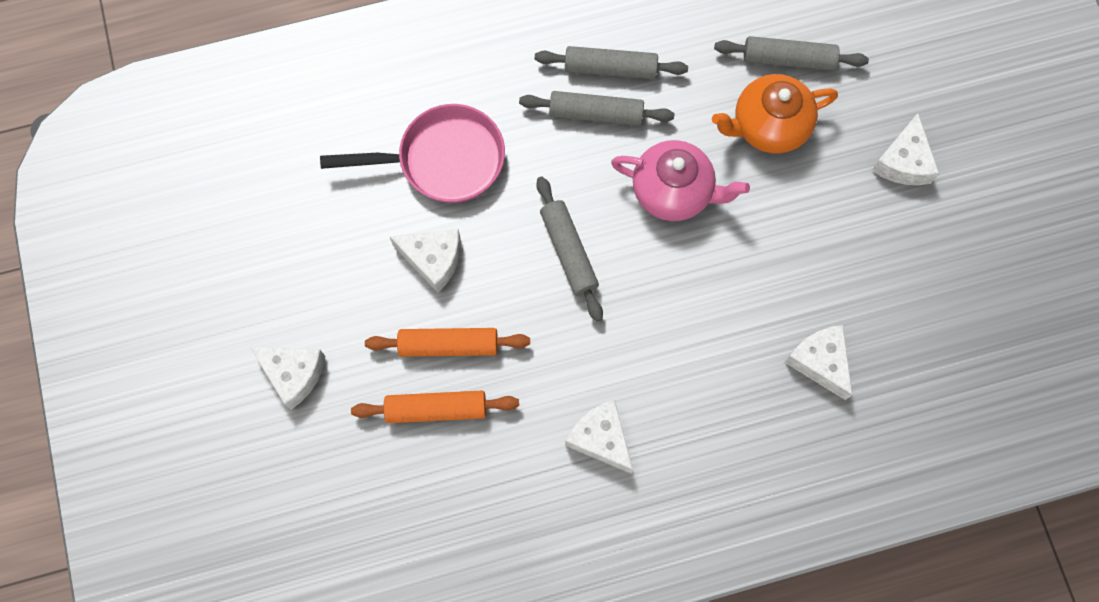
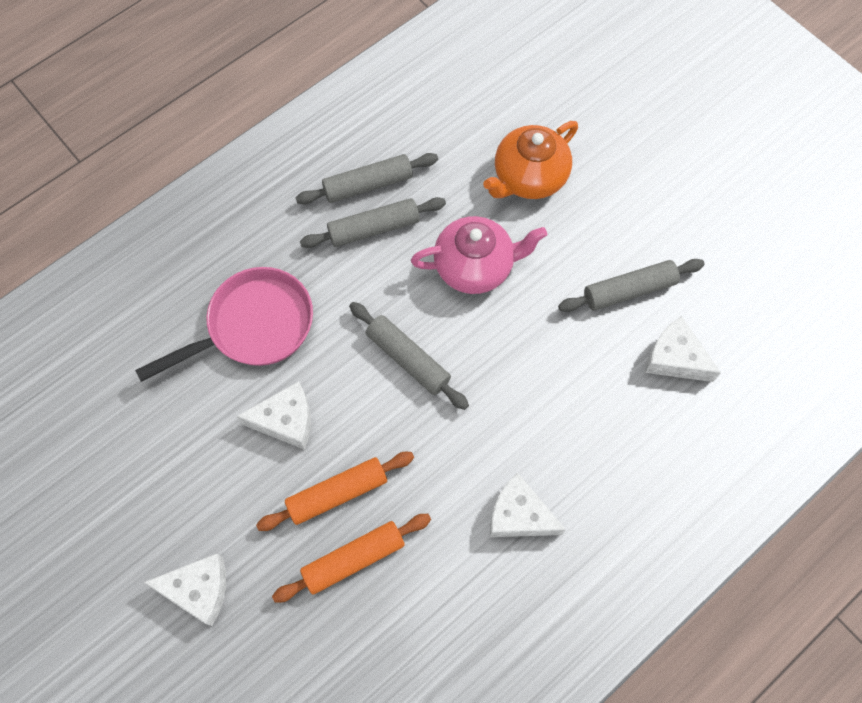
camera: 25 degrees left, 5 degrees down
grey rolling pin [714,36,869,71] -> grey rolling pin moved to [558,259,704,312]
white cheese [871,113,939,185] -> none

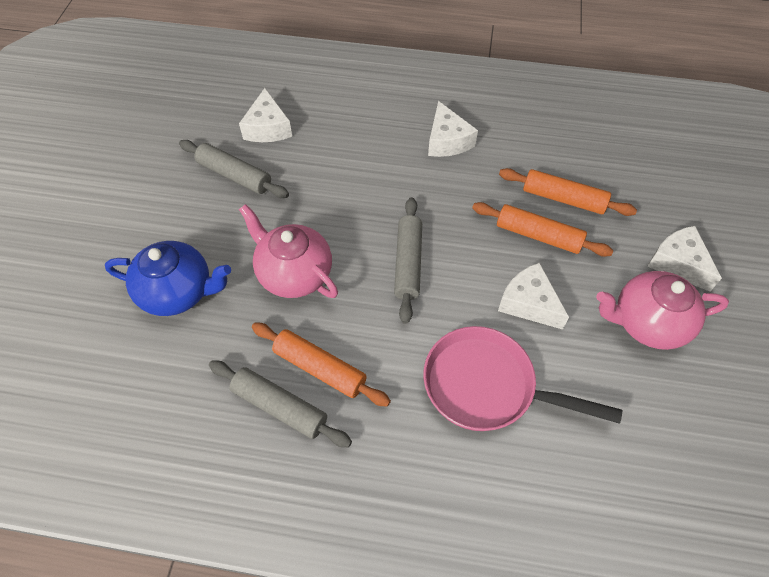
camera: 130 degrees left, 10 degrees down
grey rolling pin [300,197,446,248] -> orange rolling pin [252,323,391,407]
orange teapot [483,121,578,199] -> blue teapot [105,241,231,316]
none -> pink teapot [596,271,729,350]

